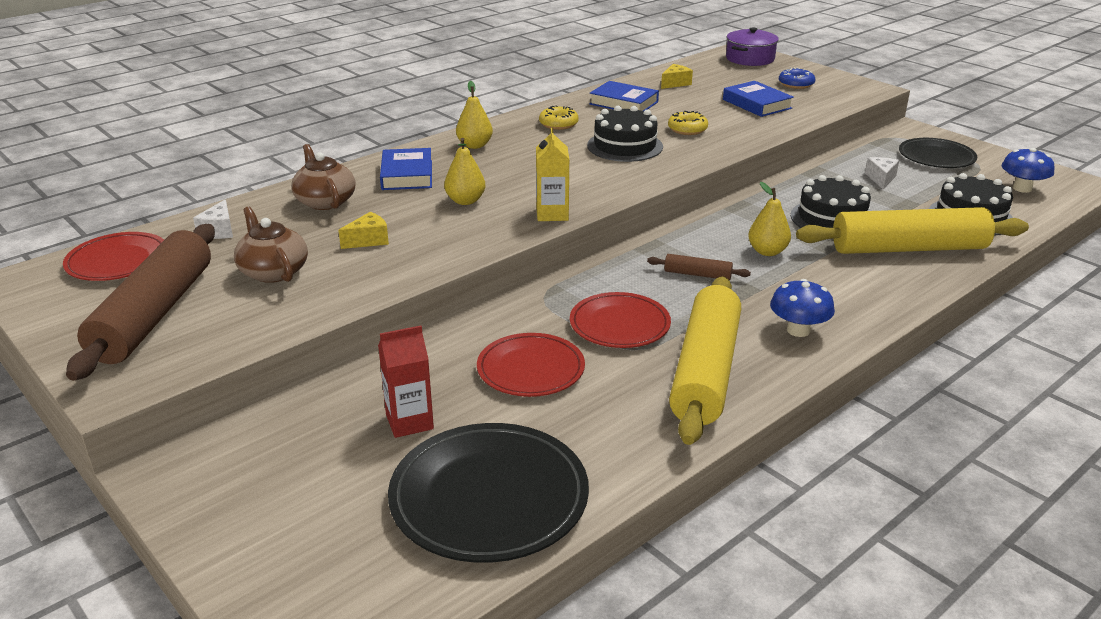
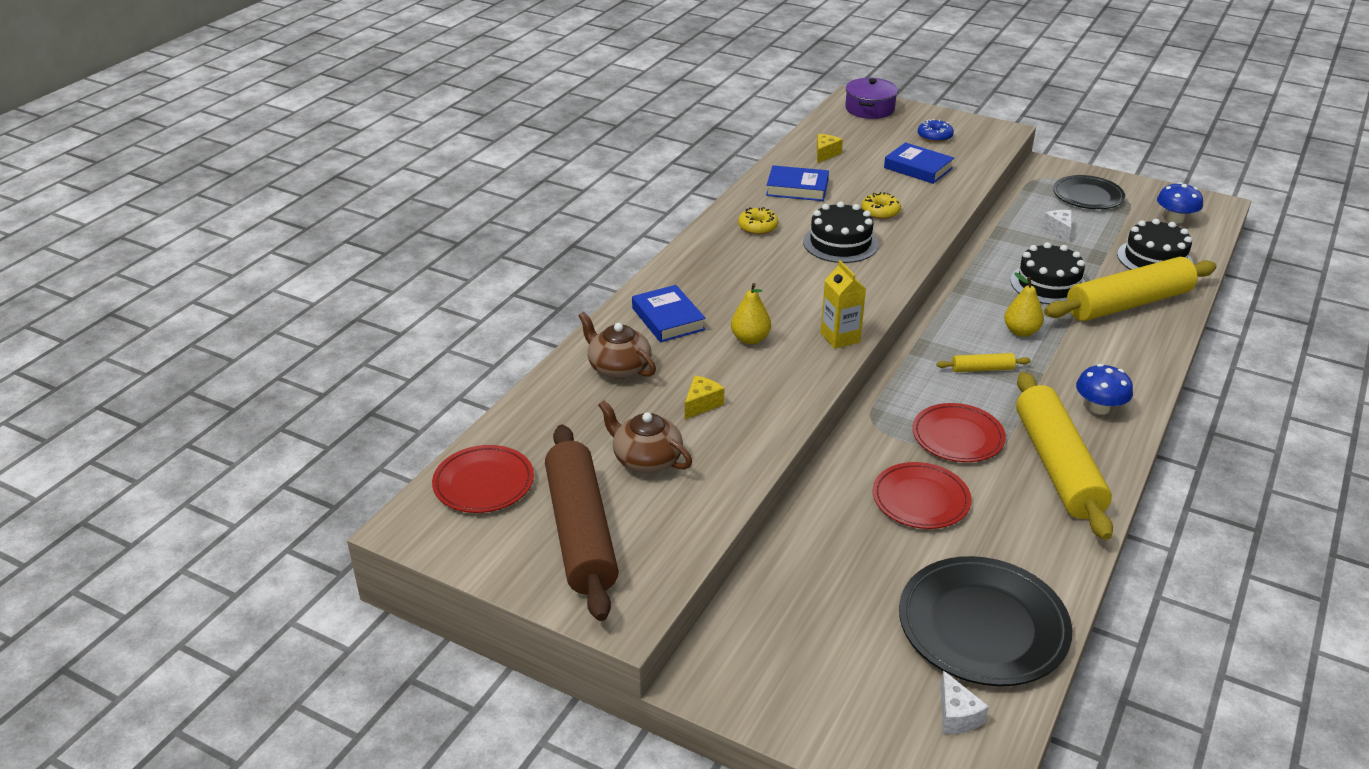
camera: 20 degrees left, 5 degrees up
white cheese [193,199,233,239] -> white cheese moved to [940,670,989,734]
red carton [378,326,434,438] -> none
yellow pear [456,81,493,149] -> none
brown rolling pin [647,254,751,280] -> yellow rolling pin [936,353,1031,372]

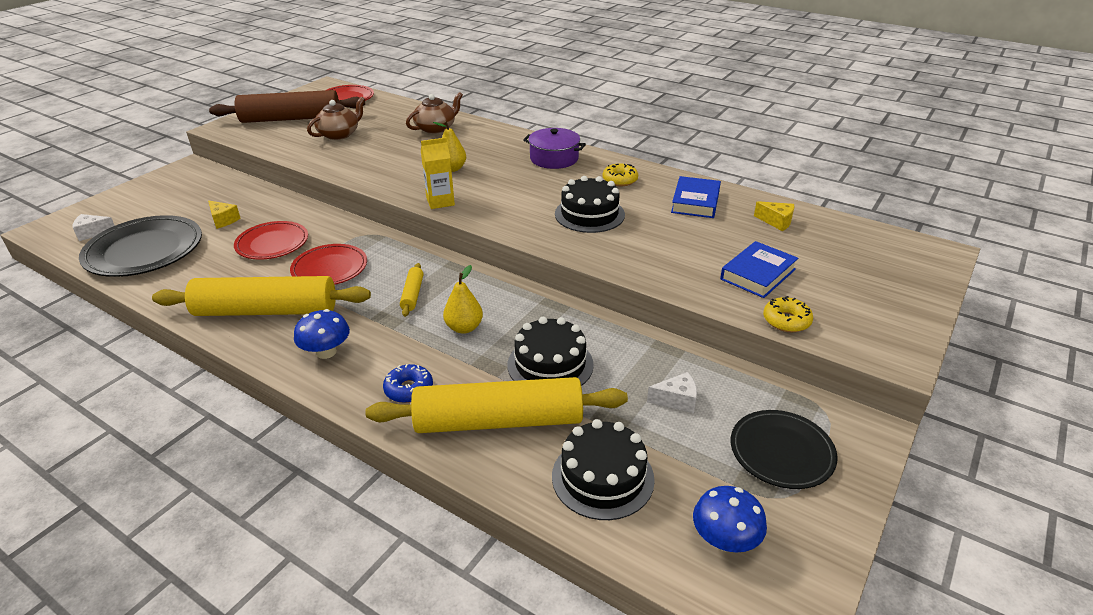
camera: 95 degrees right, 0 degrees up
blue book [632,285,706,342] -> none
yellow cheese [685,376,724,419] -> yellow cheese moved to [208,200,240,229]
purple pot [845,78,898,119] -> purple pot moved to [523,128,586,169]
yellow donut [861,192,901,219] -> yellow donut moved to [763,296,813,332]
blue donut [918,119,954,142] -> blue donut moved to [383,364,433,403]
yellow rolling pin [1044,257,1217,321] -> yellow rolling pin turned 75 degrees counterclockwise [365,377,628,433]

